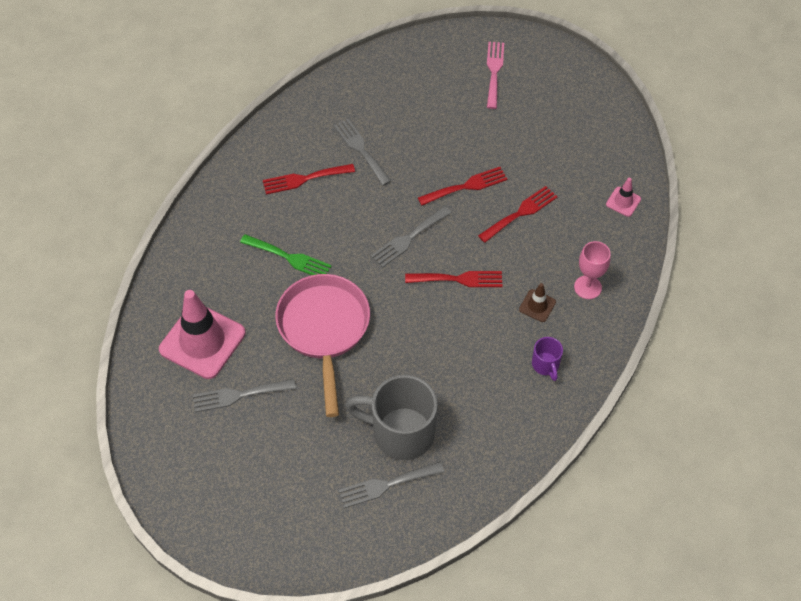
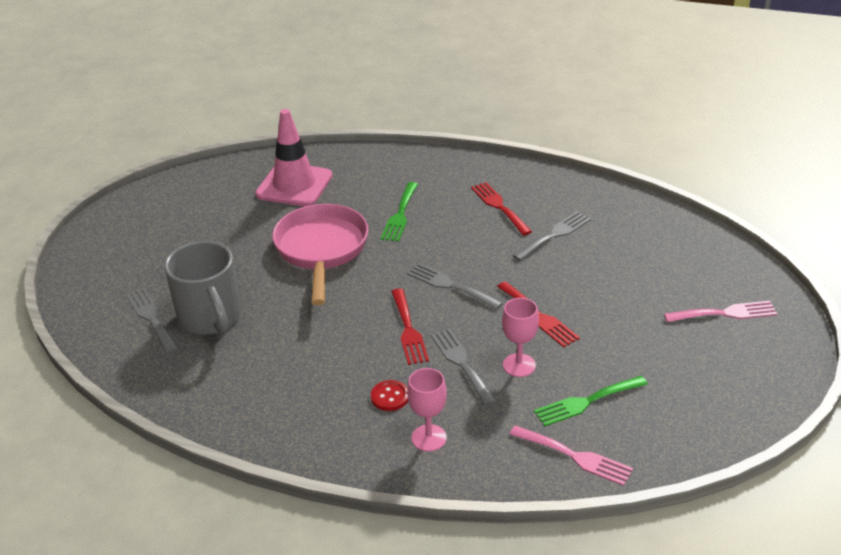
camera: 80 degrees right, 20 degrees down
grey fork [193,379,296,412] -> grey fork moved to [431,328,496,406]
pink pan [275,274,370,417] -> pink pan turned 75 degrees counterclockwise [272,204,368,306]
grey mug [346,375,438,460] -> grey mug turned 150 degrees clockwise [164,241,241,335]
red fork [478,186,557,243] -> pink goblet [502,298,539,377]
brown traffic cone [519,283,556,322] -> red button [371,380,408,411]
purple mug [532,337,563,381] -> none
pink traffic cone [606,178,641,217] -> pink fork [509,425,633,486]
none -> green fork [534,376,648,426]

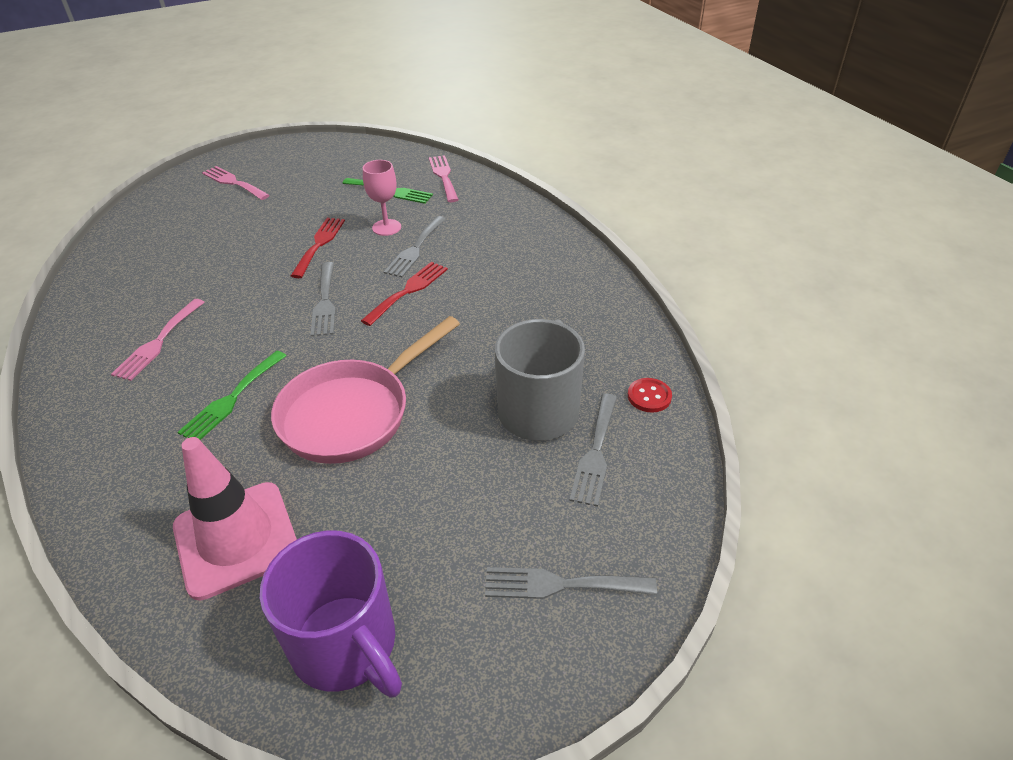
camera: 135 degrees left, 5 degrees up
red button [371,380,408,411] -> red button moved to [628,378,672,413]
green fork [381,182,418,242] -> green fork turned 150 degrees clockwise [178,351,287,440]
pink goblet [407,368,447,451] -> none
red fork [471,182,532,235] -> pink fork [111,299,205,381]
grey fork [512,212,591,261] -> grey fork moved to [485,567,657,599]
none -> purple mug [260,530,402,697]

